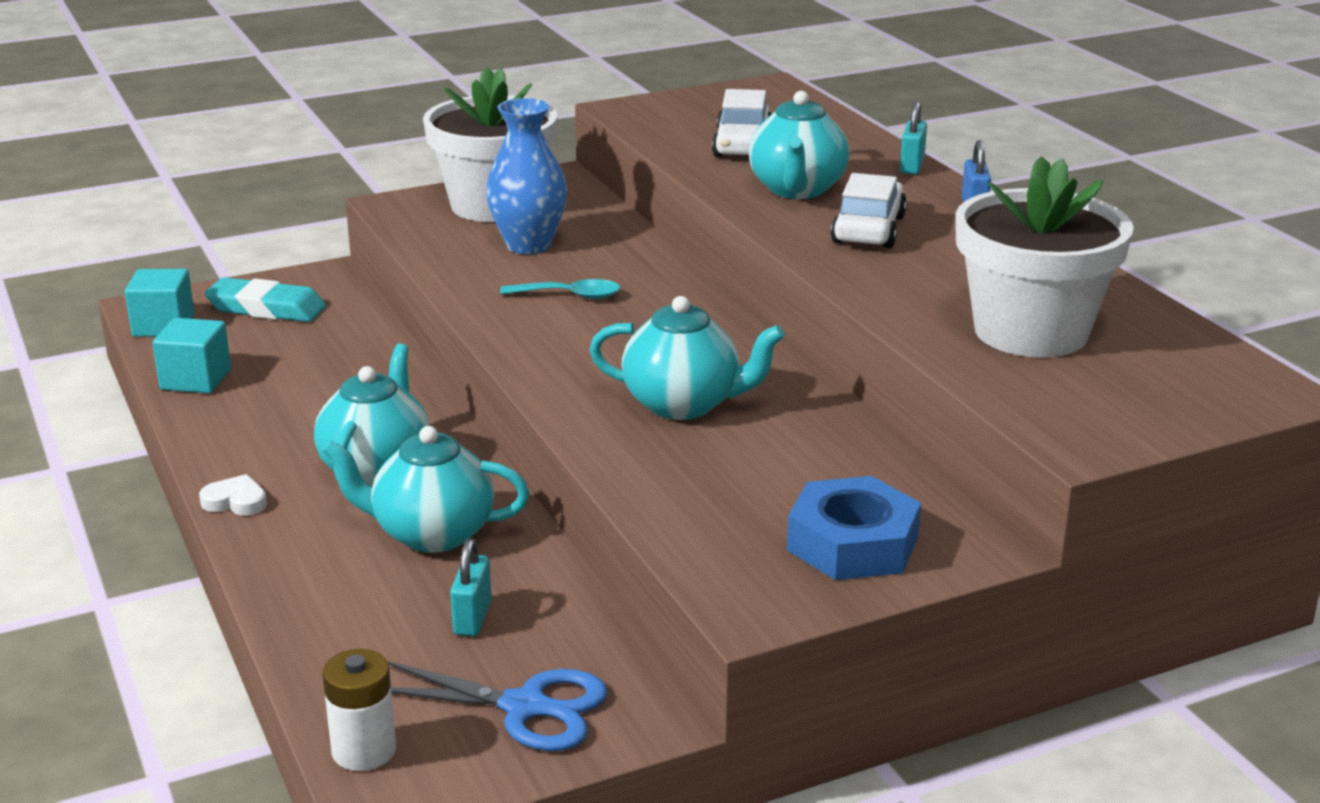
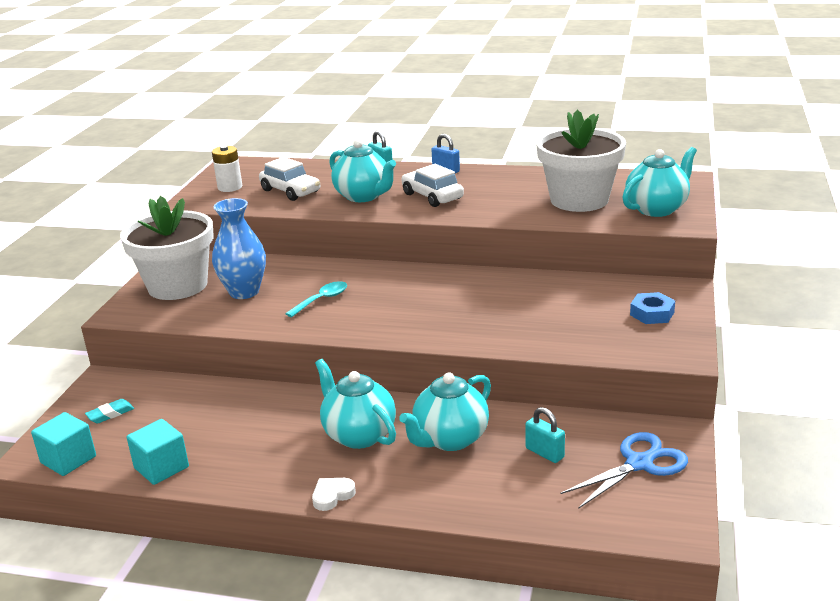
camera: 50 degrees left, 0 degrees up
turquoise eraser [205,277,326,322] -> turquoise eraser [85,399,134,424], size x0.53
white battery [323,649,396,771] -> white battery moved to [212,145,242,192]
turquoise teapot [589,296,785,420] -> turquoise teapot moved to [622,147,697,217]
blue nut [787,476,921,580] -> blue nut [630,292,675,324], size x0.63

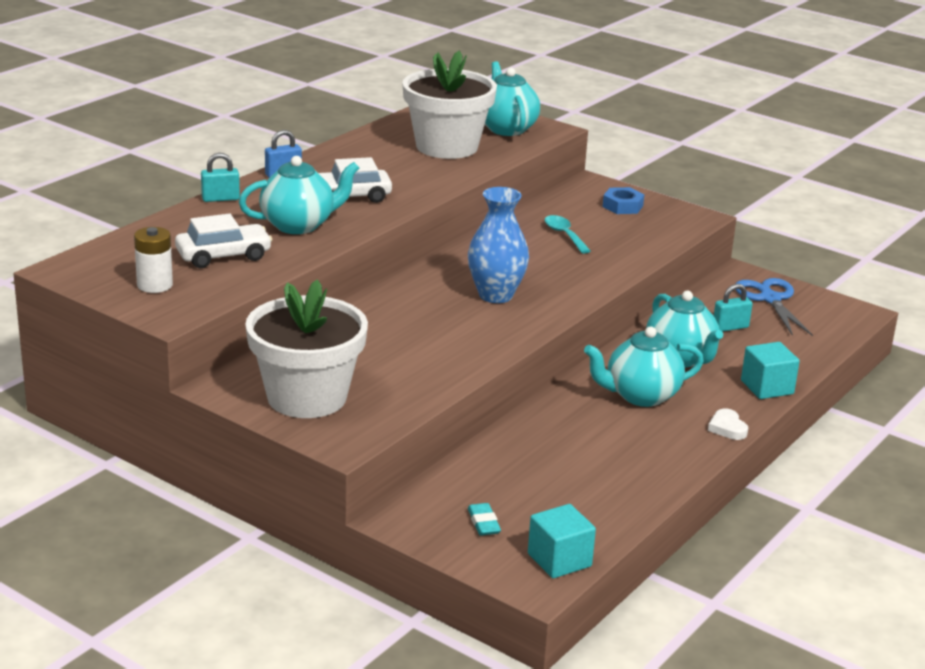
camera: 70 degrees left, 0 degrees up
turquoise cube [127,419,189,485] -> turquoise cube moved to [741,342,800,399]
blue vase [212,198,266,299] -> blue vase moved to [468,187,529,303]
turquoise spoon [285,281,347,317] -> turquoise spoon moved to [545,215,591,253]

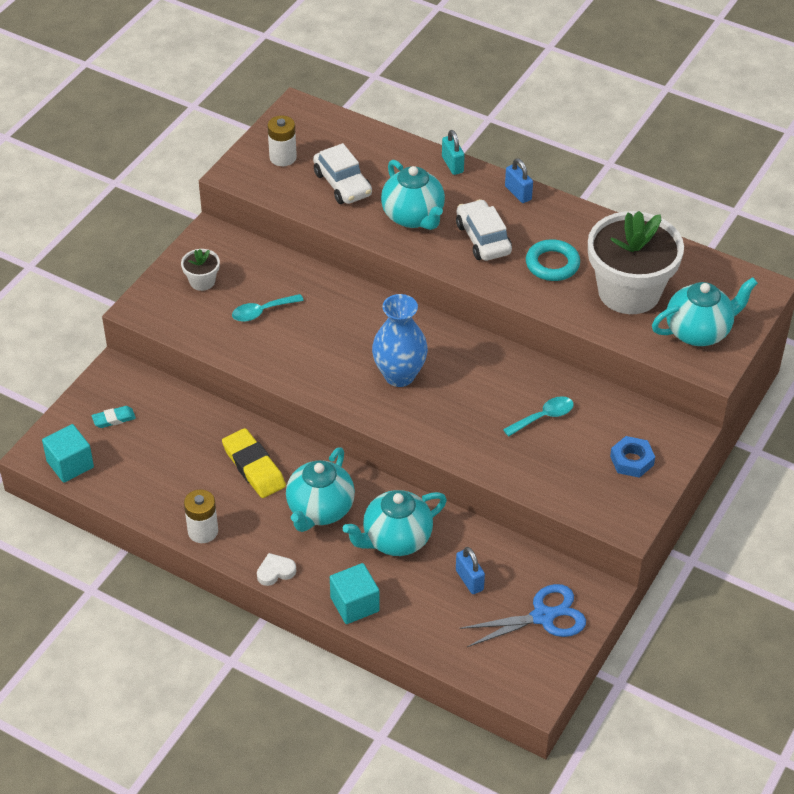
camera: 85 degrees right, 20 degrees up
white flower pot [245,279,368,418] -> white flower pot [181,249,220,291], size x0.43
turquoise teapot [584,327,704,407] -> turquoise teapot turned 135 degrees counterclockwise [286,447,355,532]
turquoise padlock [714,284,753,332] -> blue padlock [456,547,485,594]
none -> white battery [184,489,218,543]
none -> yellow eraser [222,428,286,498]
none -> turquoise spoon [232,294,304,322]
none -> turquoise ring [526,239,580,281]

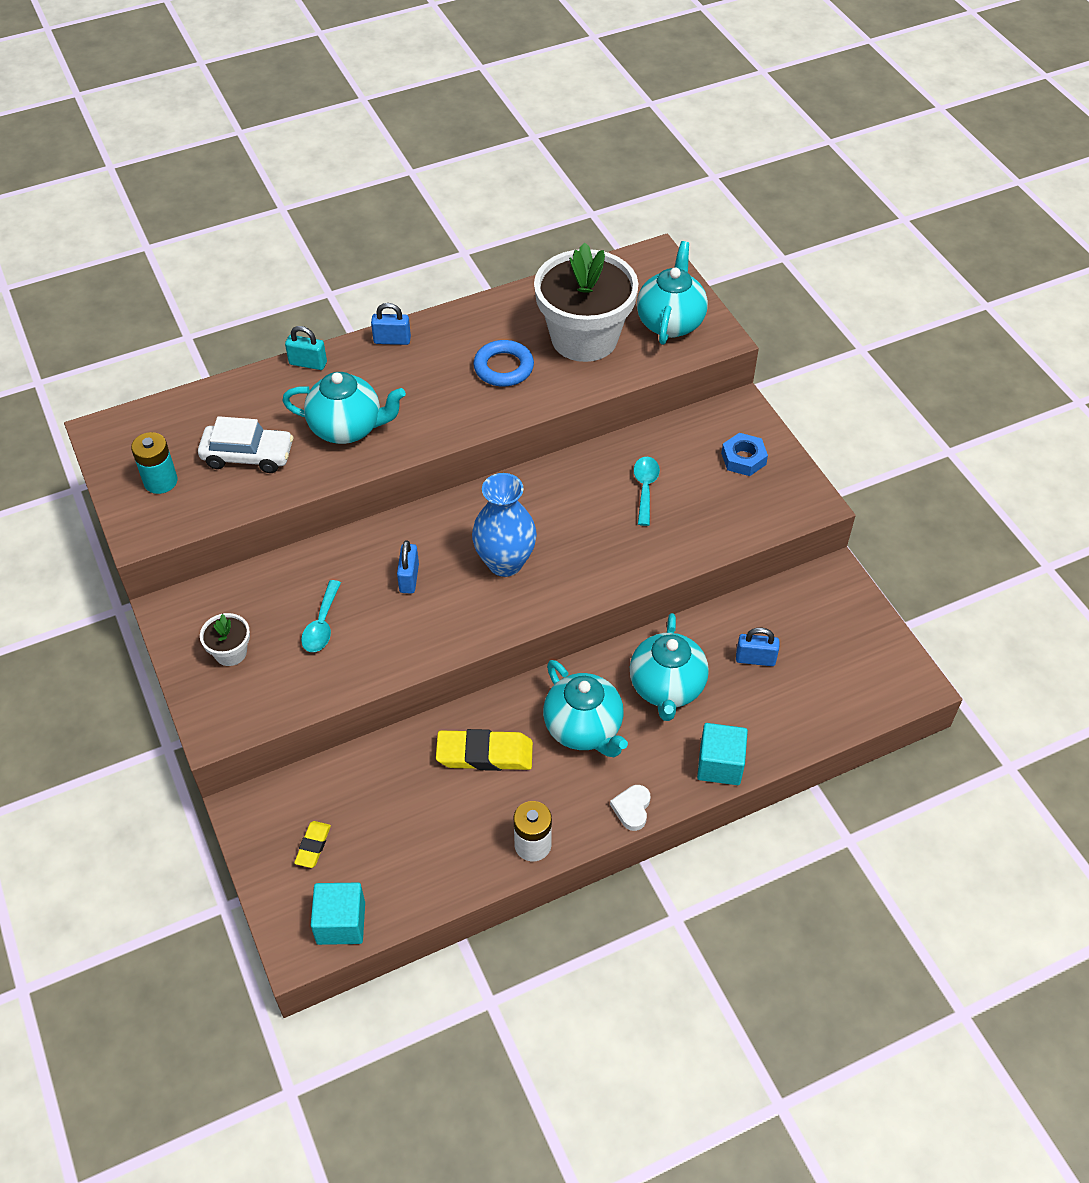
camera: 55 degrees left, 5 degrees up
turquoise eraser [92,406,136,428] -> yellow eraser [294,821,331,868]
white battery [267,116,297,166] -> turquoise battery [131,432,178,494]
white car [456,199,512,261] -> none
blue scissors [460,584,586,647] -> none
turquoise ring [526,239,580,281] -> blue ring [473,340,534,386]
none -> blue padlock [397,540,419,594]

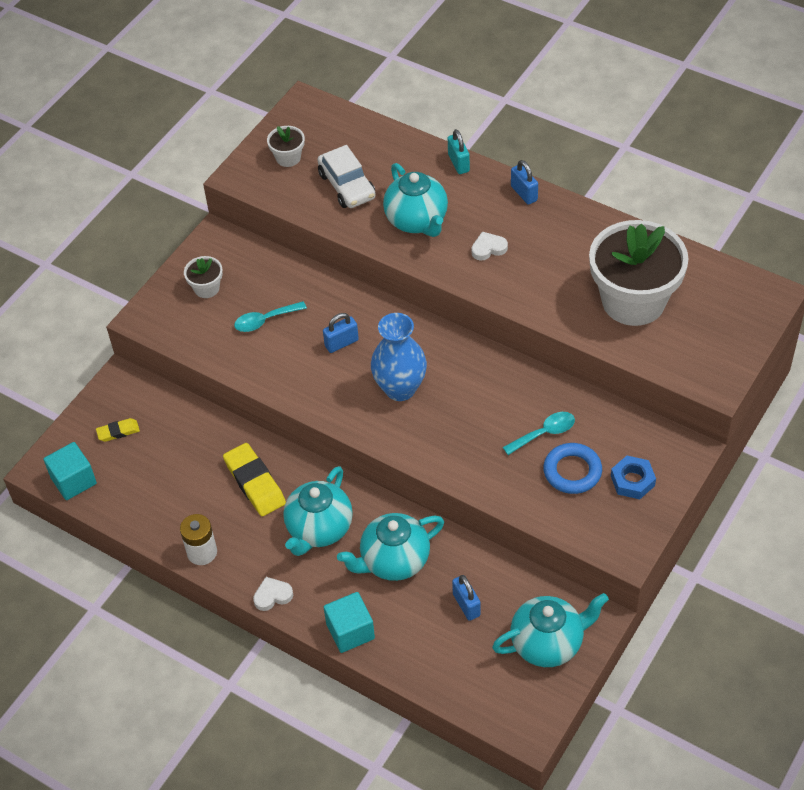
camera: 60 degrees right, 0 degrees up
turquoise battery [131,432,178,494] -> white flower pot [267,126,305,167]
blue ring [473,340,534,386] -> blue ring moved to [543,443,602,494]
turquoise teapot [637,241,708,345] -> turquoise teapot moved to [492,593,609,667]
none -> white heart [471,232,508,261]

